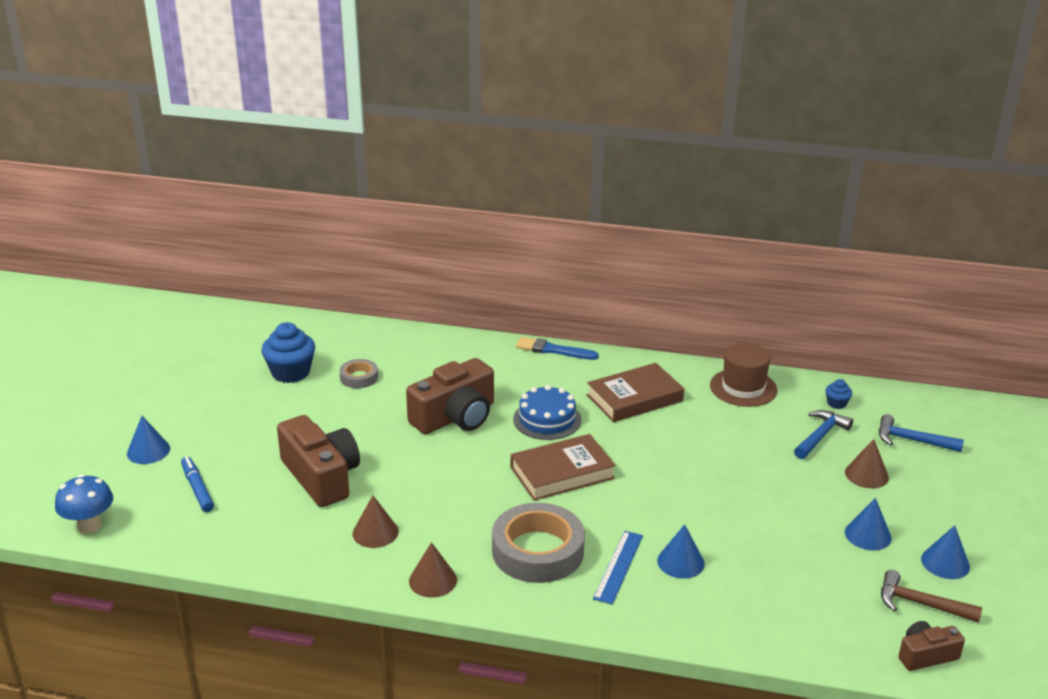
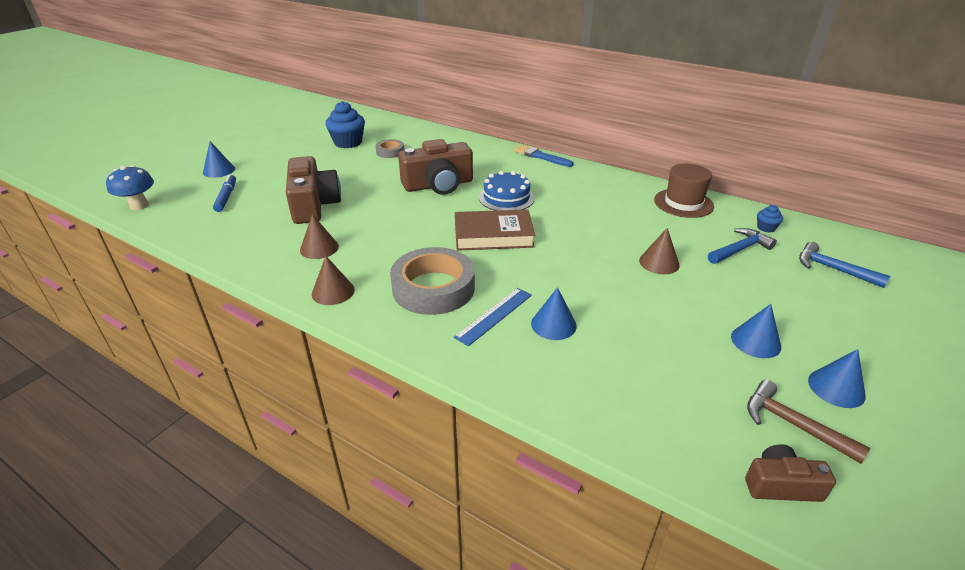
camera: 20 degrees right, 5 degrees up
brown book [587,363,684,422] -> none
brown cone [845,439,889,488] -> brown cone moved to [639,228,680,274]

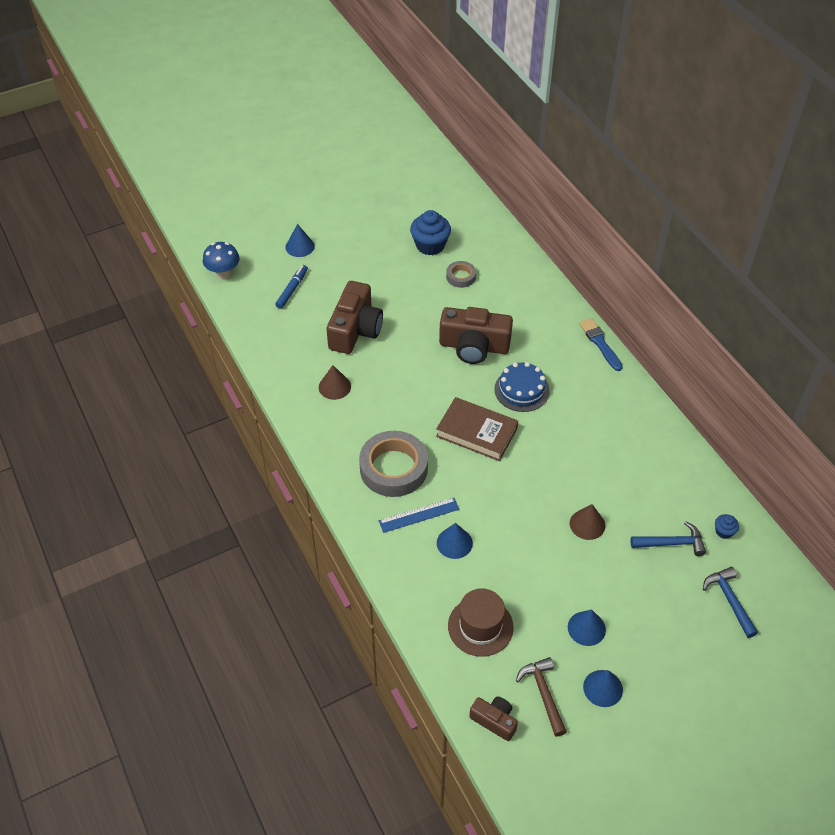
camera: 30 degrees right, 15 degrees up
brown cone [312,256,355,305] -> none
brown hat [654,164,714,218] -> brown hat moved to [448,589,514,657]

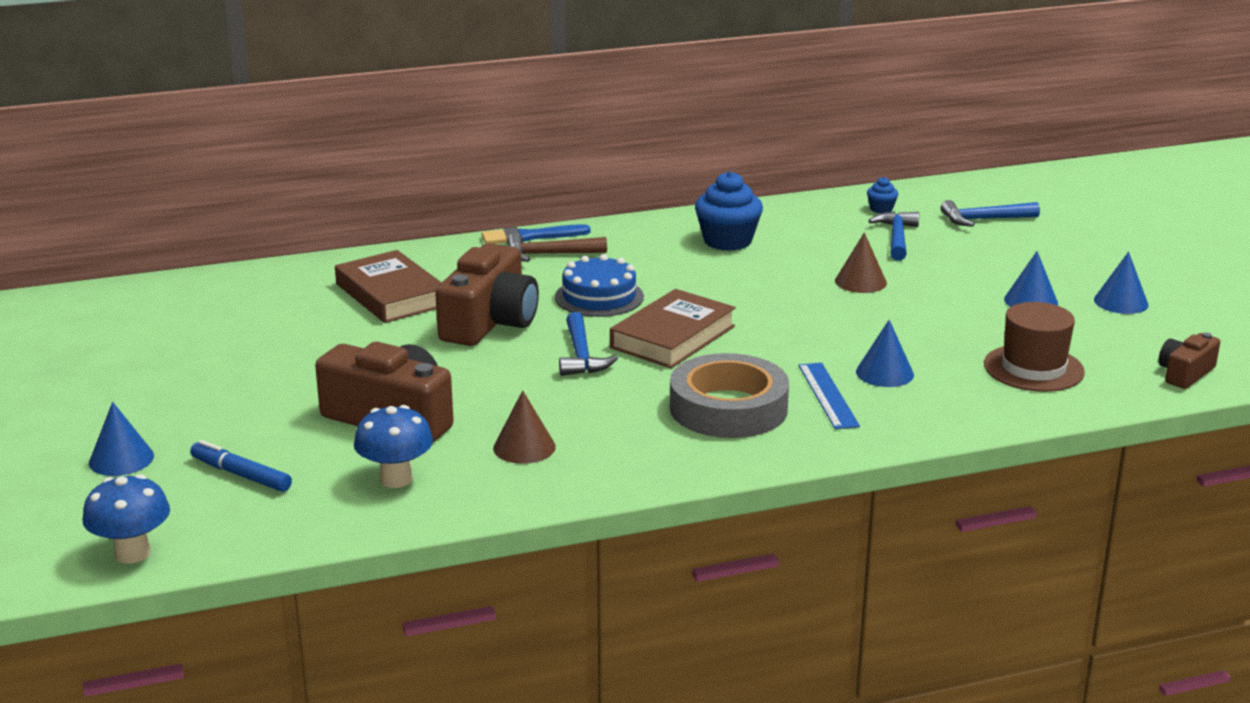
camera: 80 degrees left, 25 degrees down
blue cupcake [410,210,451,255] -> blue cupcake moved to [695,171,763,251]
grey tape [446,261,476,288] -> none
brown hammer [516,657,567,737] -> brown hammer moved to [507,233,607,262]
none -> brown book [335,250,442,323]
none -> blue mushroom [354,405,433,488]
none -> blue hammer [559,312,618,376]

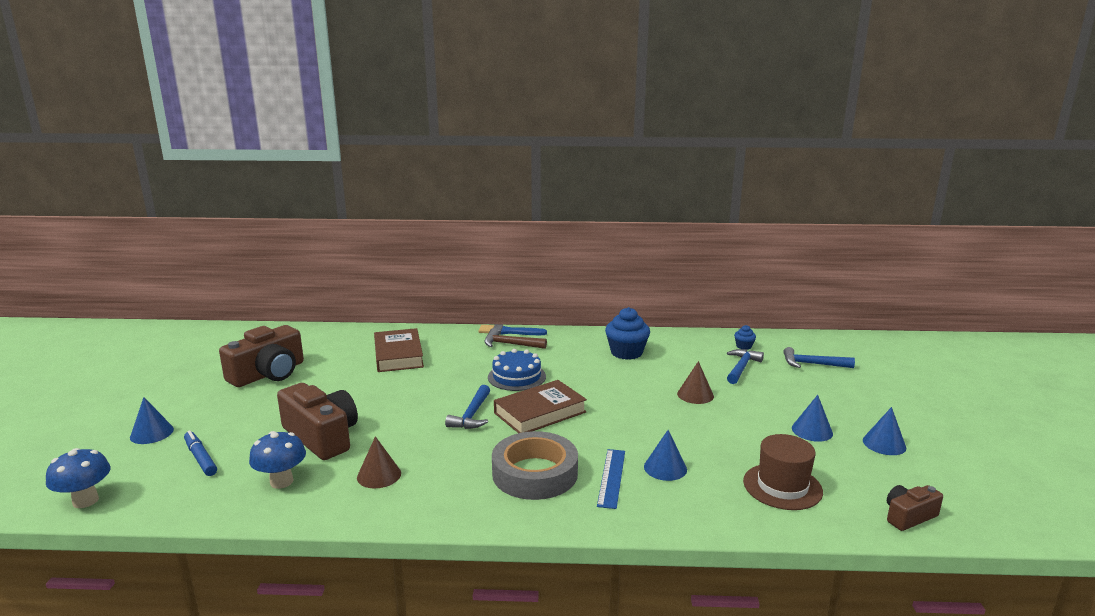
camera: 20 degrees right, 5 degrees down
brown camera [435,243,539,346] -> brown camera moved to [219,325,304,387]

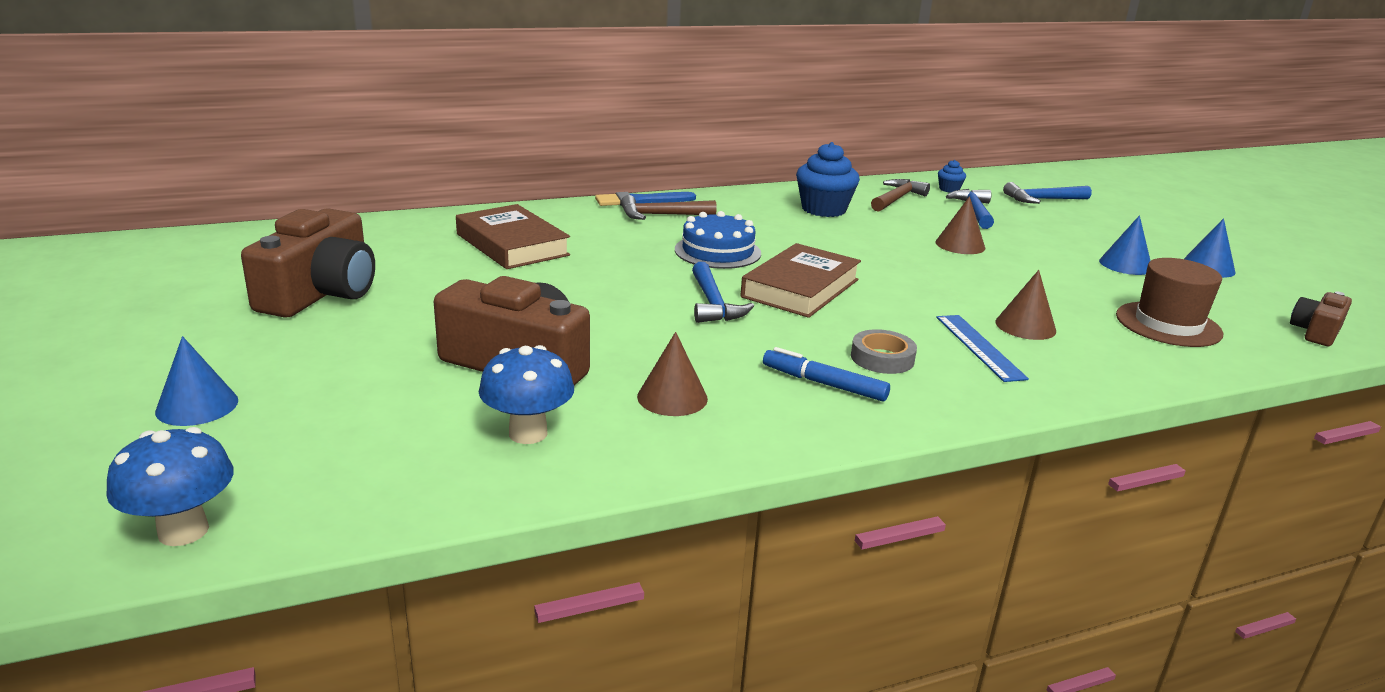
camera: 25 degrees left, 5 degrees up
blue marker [184,430,217,476] -> blue marker moved to [763,347,890,402]
grey tape [492,431,578,500] -> grey tape [851,329,917,374], size x0.50
blue cone [644,430,687,481] -> brown cone [996,270,1056,340]
none -> brown hammer [871,179,930,212]

